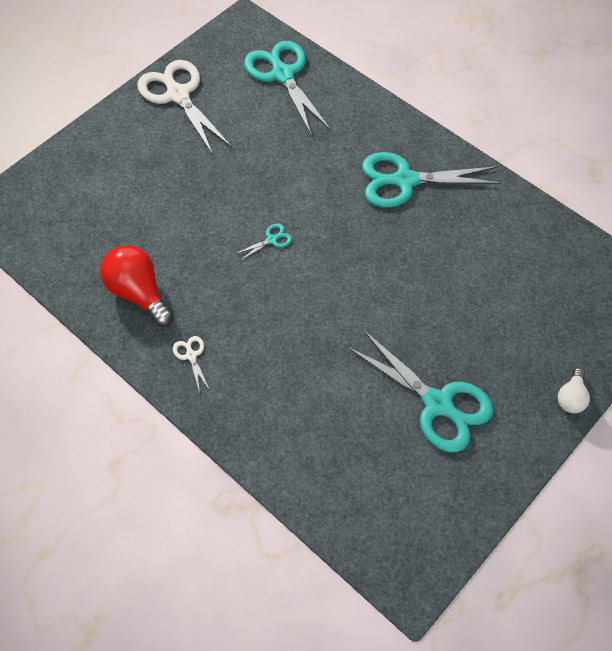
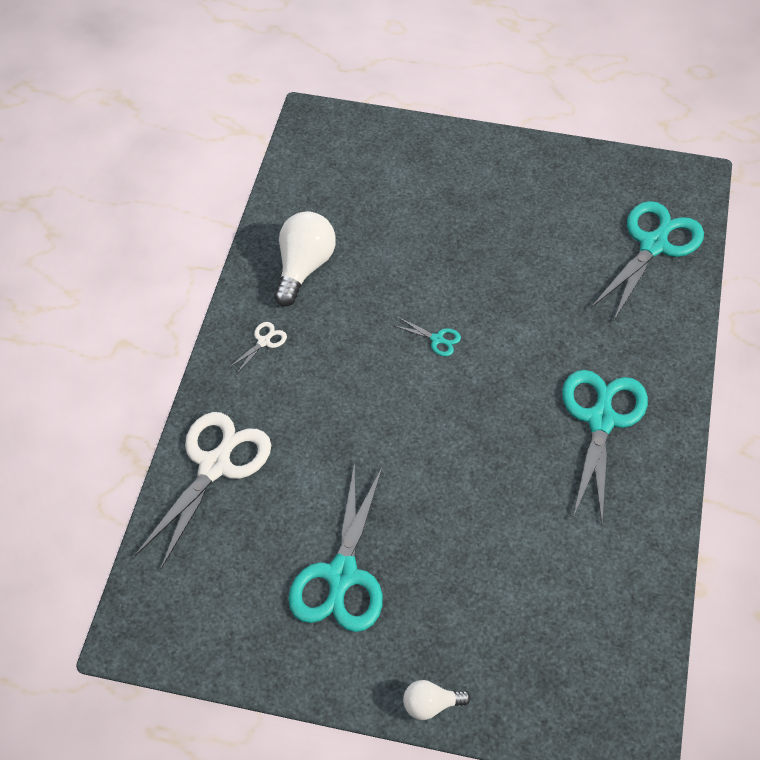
camera: 60 degrees right, 5 degrees down
red light bulb [100,245,174,327] -> white light bulb [274,211,336,307]
white scissors [137,60,232,155] -> white scissors moved to [135,412,271,569]
turquoise scissors [362,152,501,208] -> turquoise scissors turned 45 degrees clockwise [562,370,648,523]

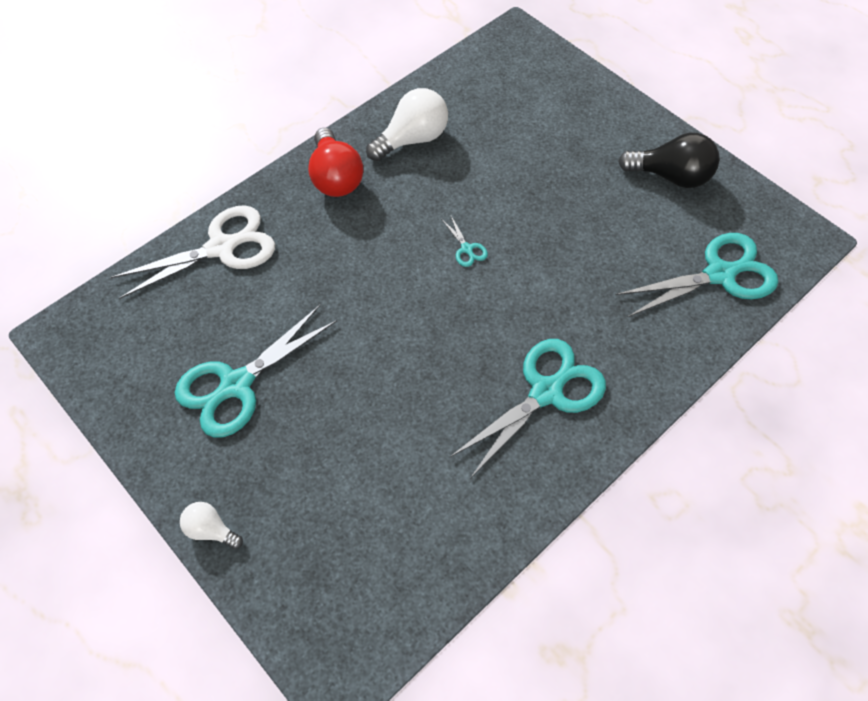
camera: 35 degrees right, 5 degrees up
white scissors [228,322,287,375] -> red light bulb [308,128,363,197]
none -> black light bulb [618,133,720,188]

